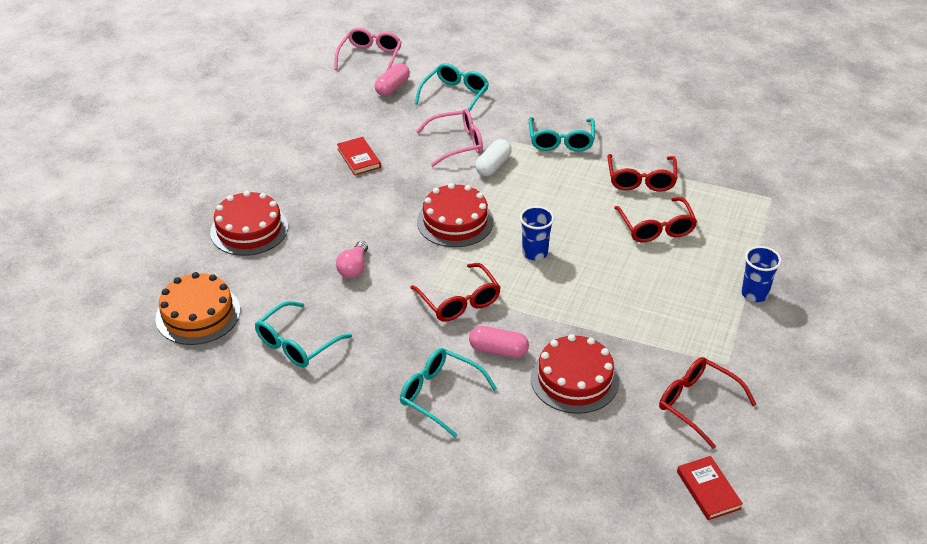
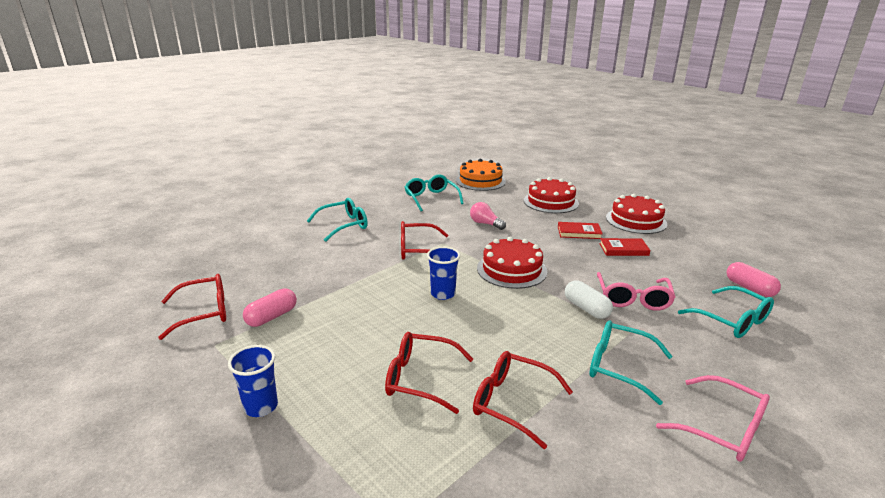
camera: 115 degrees right, 15 degrees down
pink glasses [334,28,402,71] -> pink glasses moved to [656,375,770,462]
pink capsule [469,326,529,358] -> pink capsule moved to [243,288,297,327]
red cake [531,334,619,414] -> red cake moved to [606,194,667,234]
red book [677,456,743,520] -> red book moved to [558,222,603,239]

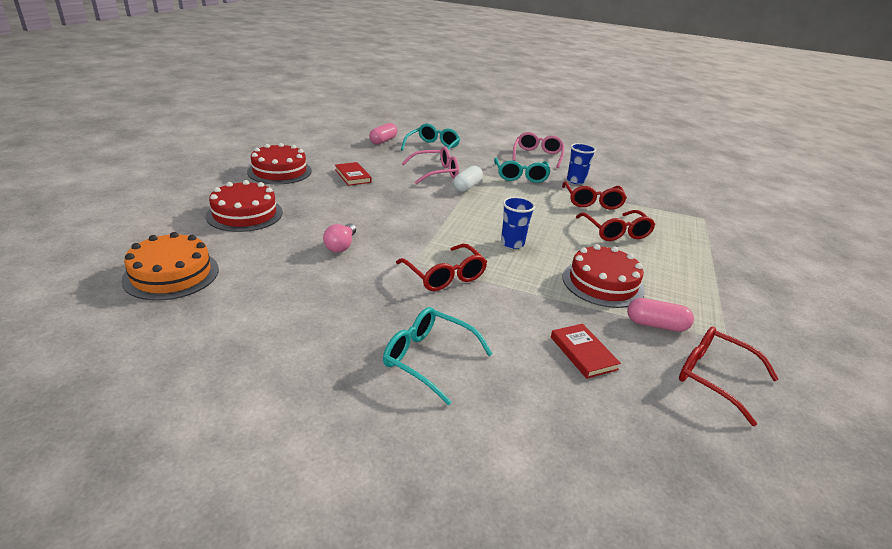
camera: 120 degrees left, 5 degrees up
blue cup [228,345,278,417] -> blue cup moved to [567,143,596,184]
turquoise glasses [405,175,464,211] -> none
red cake [477,237,547,289] -> red cake moved to [563,244,645,308]
red book [558,222,603,239] -> red book moved to [551,324,621,379]

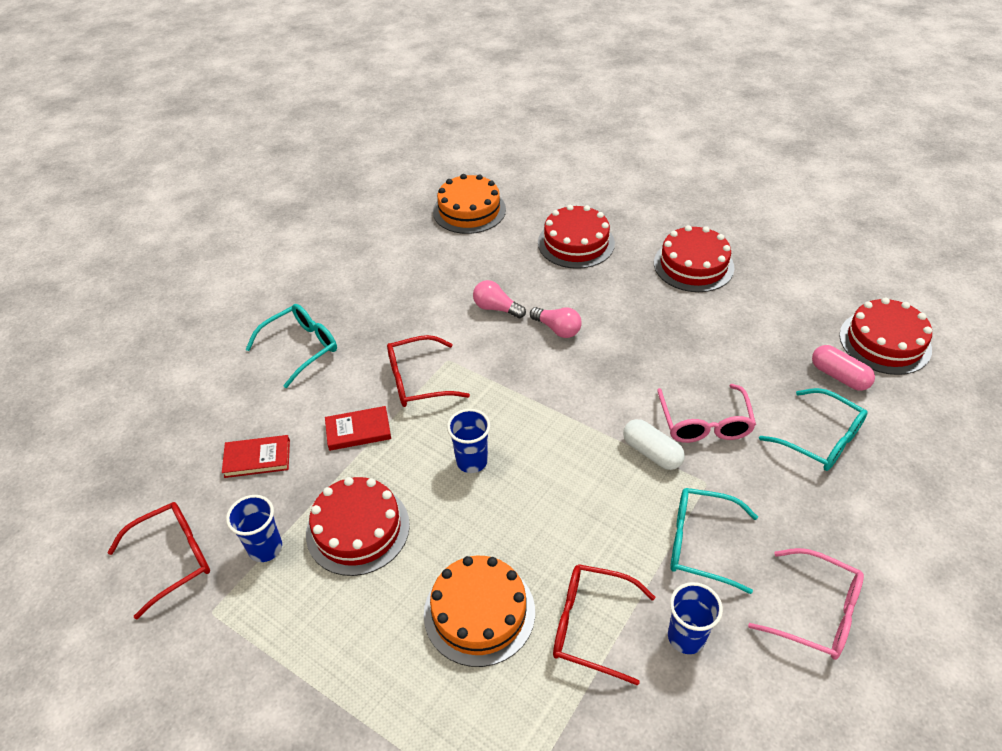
camera: 110 degrees right, 15 degrees up
red book [335,162,372,186] -> red book moved to [325,406,391,451]
red glasses [576,210,655,241] -> orange cake [424,556,535,667]
pink capsule [627,298,694,332] -> blue cup [226,495,282,562]
none -> pink light bulb [530,307,582,338]
none -> red cake [839,298,932,375]

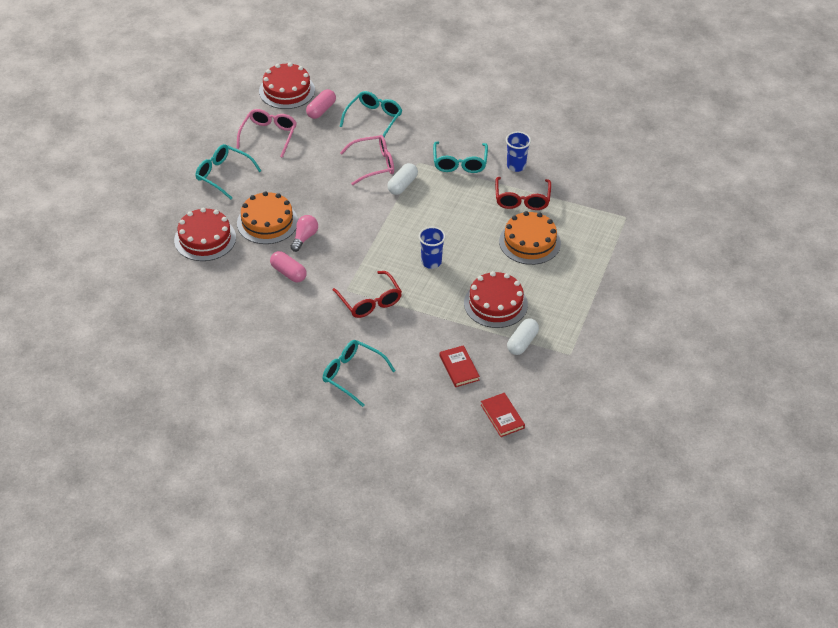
camera: 105 degrees left, 0 degrees up
red glasses [107,502,210,620] -> none
blue cup [226,495,282,562] -> white capsule [507,318,539,355]
red book [325,406,391,451] -> red book moved to [481,393,525,437]
orange cake [433,174,506,234] -> orange cake moved to [237,191,298,244]
pink light bulb [473,280,526,318] -> pink capsule [270,251,307,282]
red cake [654,225,735,292] -> turquoise glasses [195,144,261,199]
pink glasses [748,548,864,660] -> pink glasses moved to [236,109,297,158]

